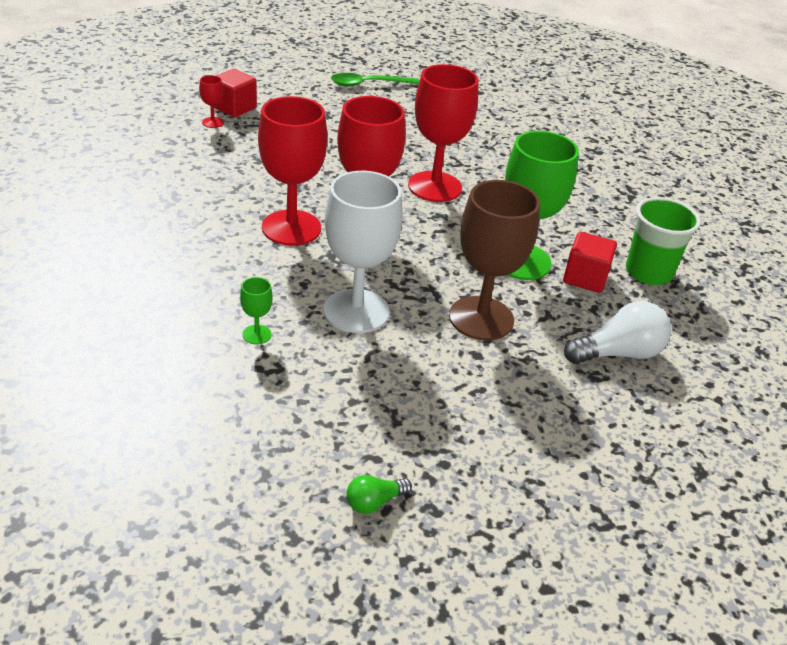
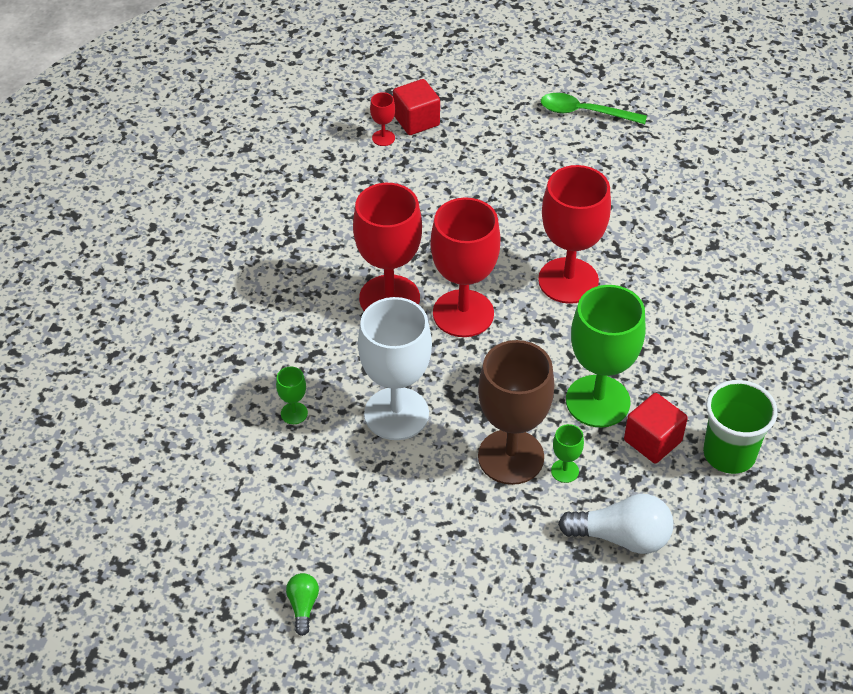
camera: 30 degrees right, 10 degrees up
green light bulb [346,475,412,514] -> green light bulb turned 90 degrees clockwise [286,573,319,636]
none -> green goblet [551,424,584,483]

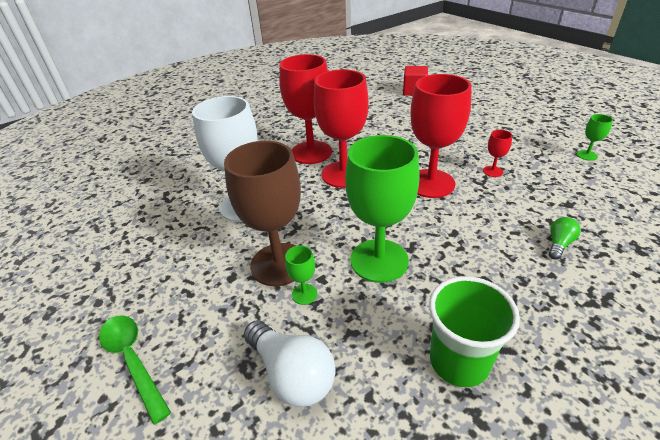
camera: 40 degrees right, 10 degrees down
green goblet [276,367,308,424] -> green goblet moved to [577,114,613,161]
green light bulb [286,573,319,636] -> green light bulb moved to [549,217,581,260]
red goblet [370,92,395,146] -> red goblet moved to [483,130,512,177]
green spoon [541,93,647,124] -> green spoon moved to [99,315,171,425]
red cube [624,393,688,463] -> none

